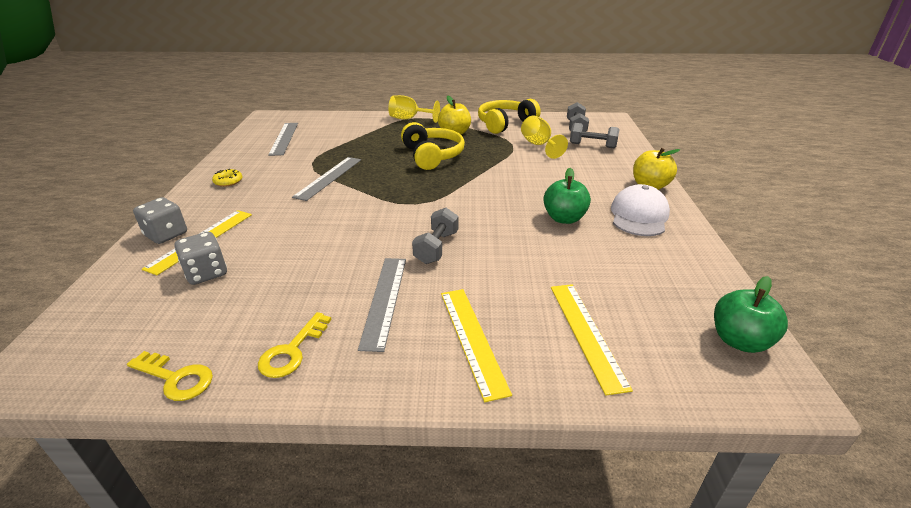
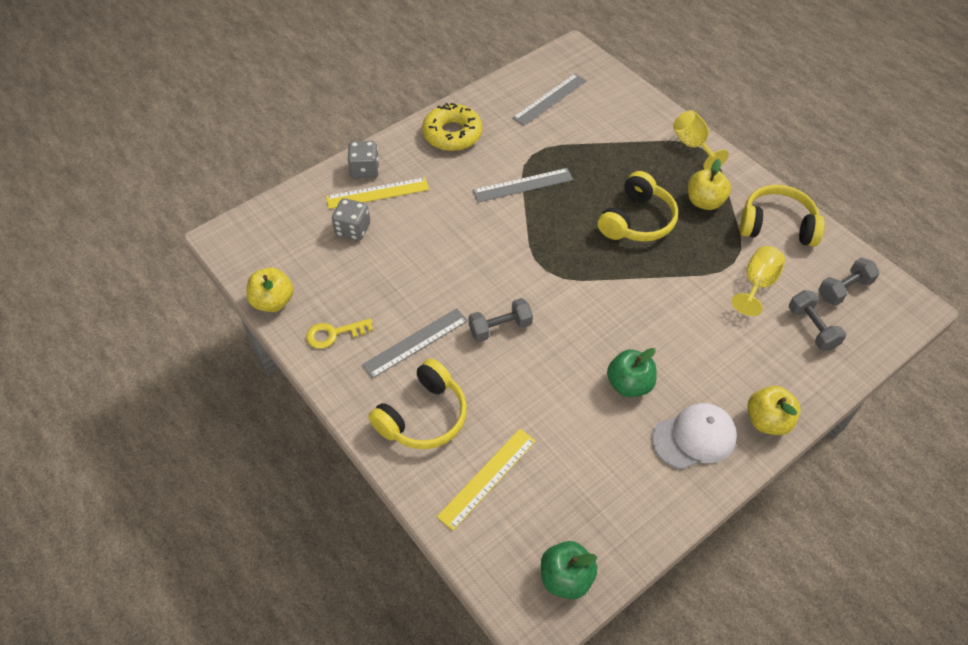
camera: 50 degrees right, 20 degrees up
yellow key [127,351,213,401] -> yellow apple [246,268,293,312]
yellow donut [212,169,242,187] -> yellow donut [422,103,483,151], size x2.18
yellow ruler [441,289,512,402] -> yellow headphones [368,358,467,449]

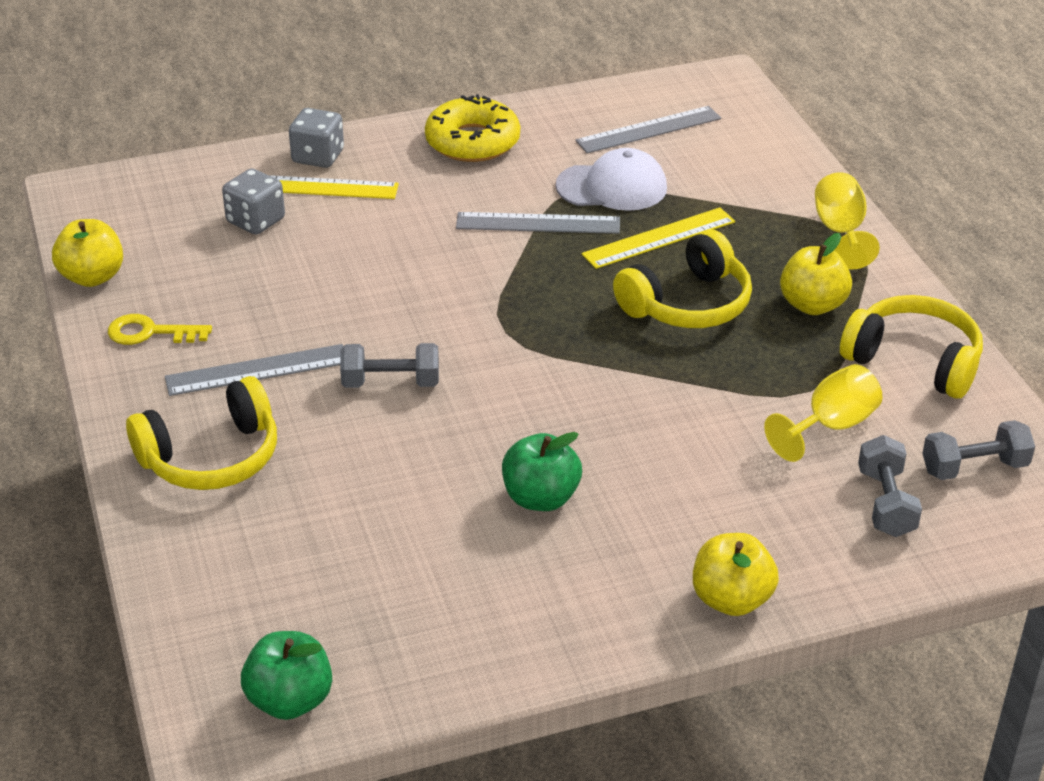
camera: 20 degrees right, 15 degrees down
yellow ruler [437,429,536,531] -> yellow ruler moved to [581,207,735,269]
white cap [652,403,737,470] -> white cap moved to [556,148,667,211]

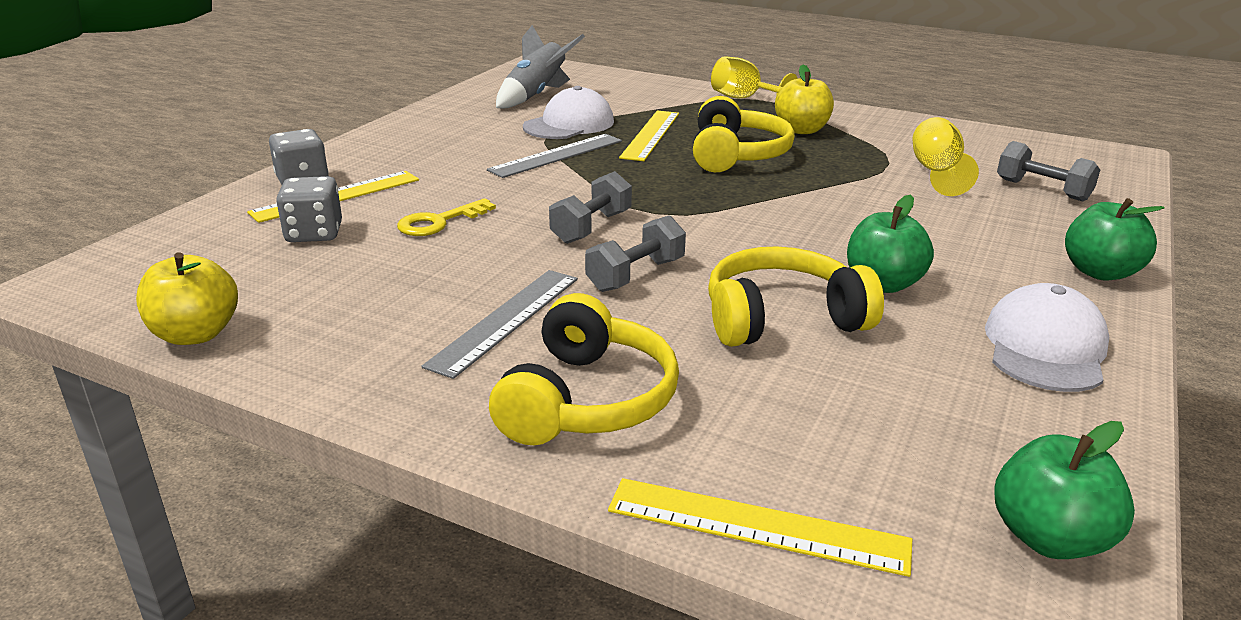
camera: 45 degrees left, 10 degrees down
yellow key [108,314,212,345] -> yellow key moved to [397,198,496,236]
yellow donut [425,94,520,162] -> none
grey ruler [575,106,721,153] -> grey rocket [496,25,585,108]
yellow apple [693,533,779,616] -> green apple [1065,198,1164,281]
yellow headphones [840,295,983,399] -> yellow headphones moved to [708,246,884,347]
grey dumbbell [922,420,1035,480] -> grey dumbbell moved to [549,171,632,244]
none -> yellow ruler [608,478,912,577]
none -> white cap [985,283,1109,392]

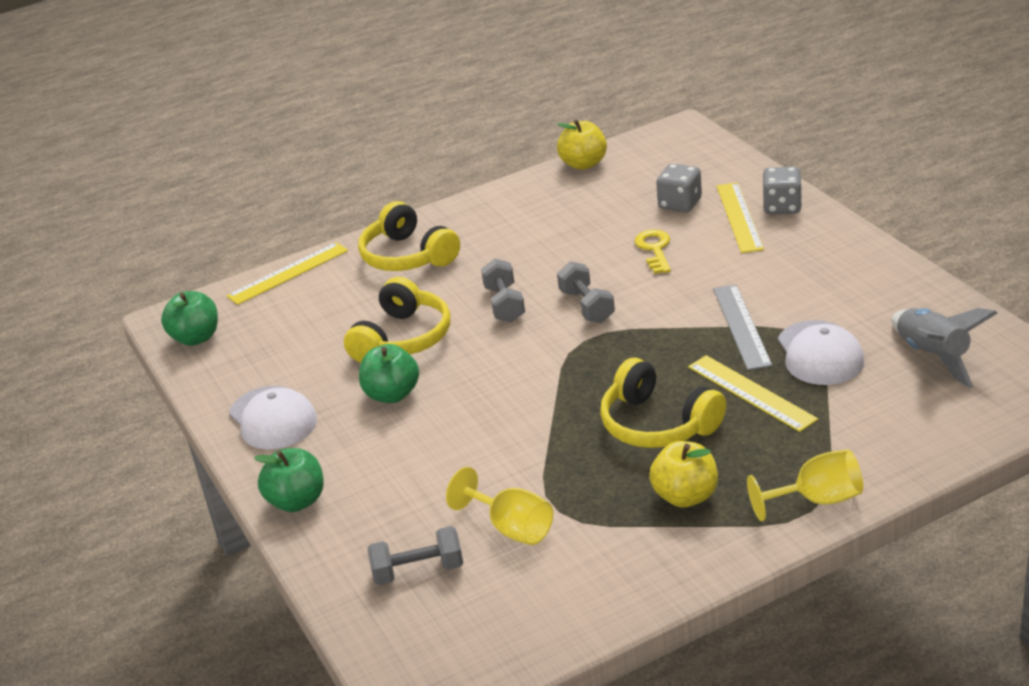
camera: 130 degrees right, 5 degrees up
grey ruler [421,270,578,379] -> none

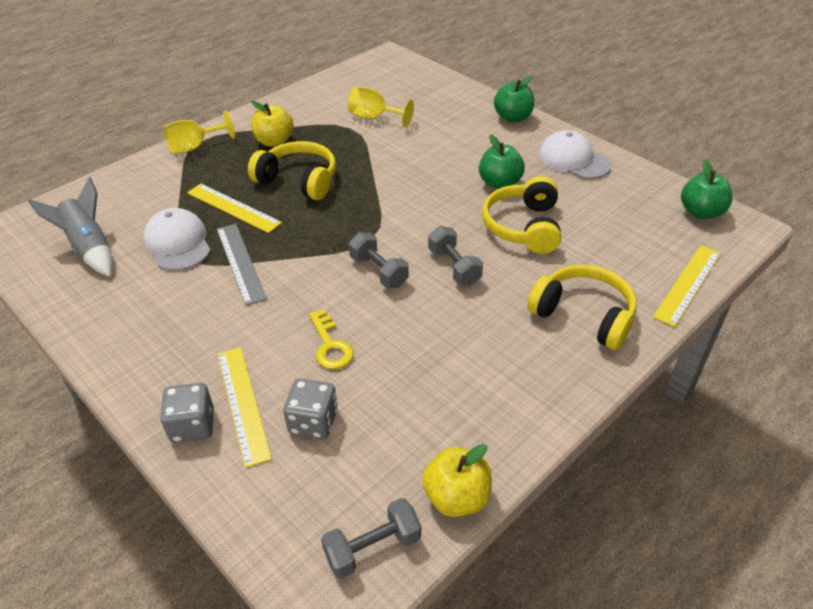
camera: 160 degrees right, 10 degrees up
grey dumbbell [367,526,463,585] -> grey dumbbell moved to [321,498,421,579]

